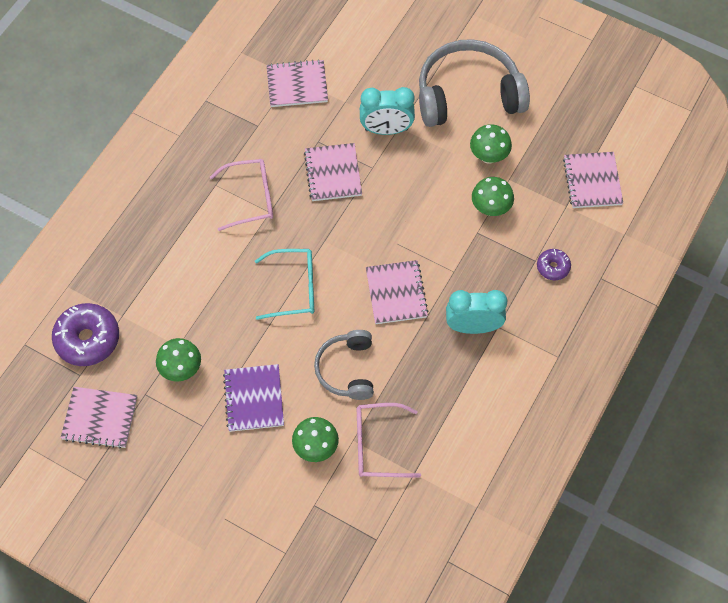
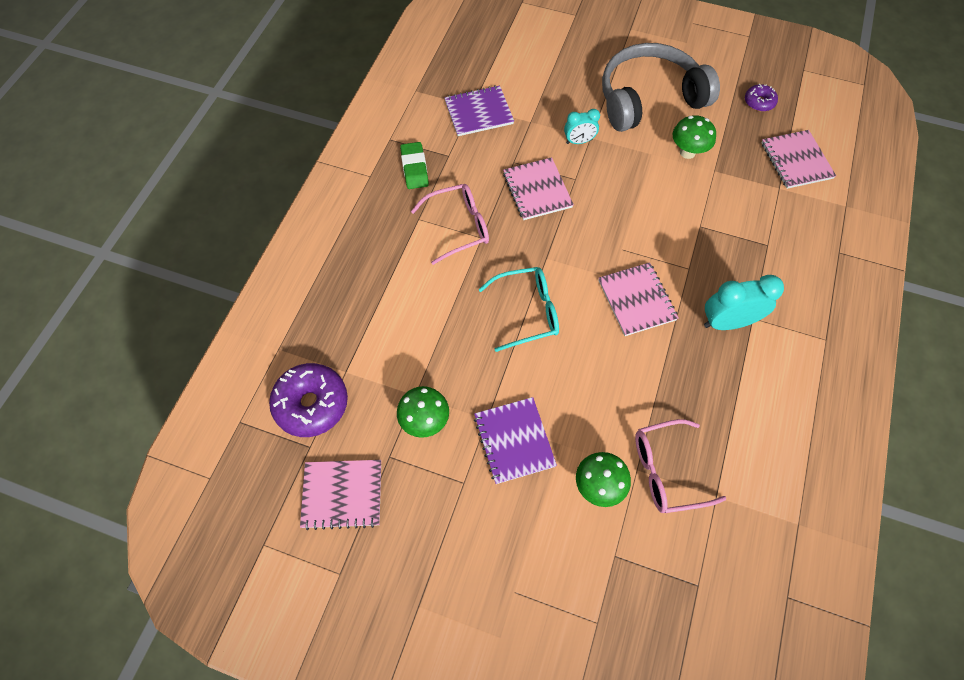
camera: 10 degrees left, 0 degrees up
pink notebook [266,59,328,107] -> purple notebook [444,85,514,136]
grey headphones [314,330,374,400] -> none
turquoise clock [360,87,415,135] -> turquoise clock [564,109,600,144], size x0.60
green mushroom [472,177,514,216] -> none
purple donut [537,249,571,280] -> purple donut moved to [745,84,778,112]
none -> green eraser [400,142,429,189]

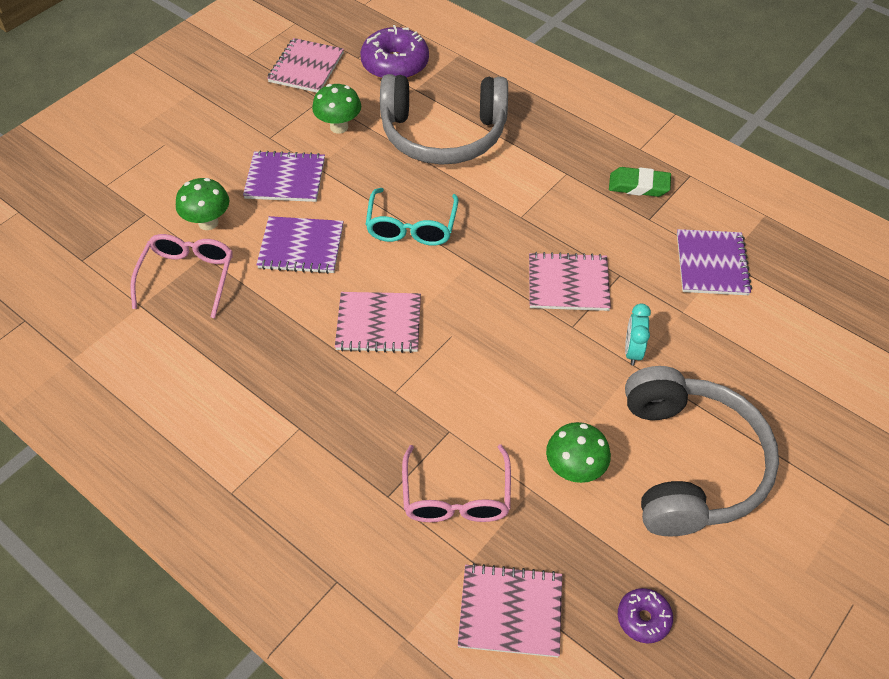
camera: 110 degrees right, 10 degrees down
pink glasses [411,184,489,265] -> pink glasses moved to [402,444,511,522]
turquoise clock [704,275,784,330] -> none
none -> purple notebook [256,216,344,274]
none -> grey headphones [380,74,508,165]

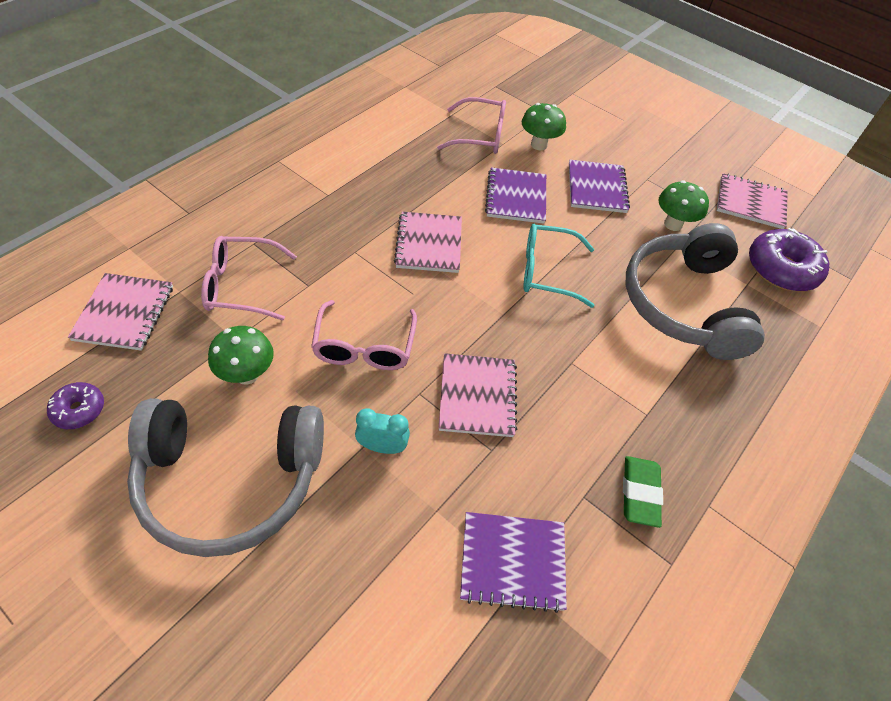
camera: 85 degrees right, 0 degrees up
none -> pink glasses [311,300,417,370]

